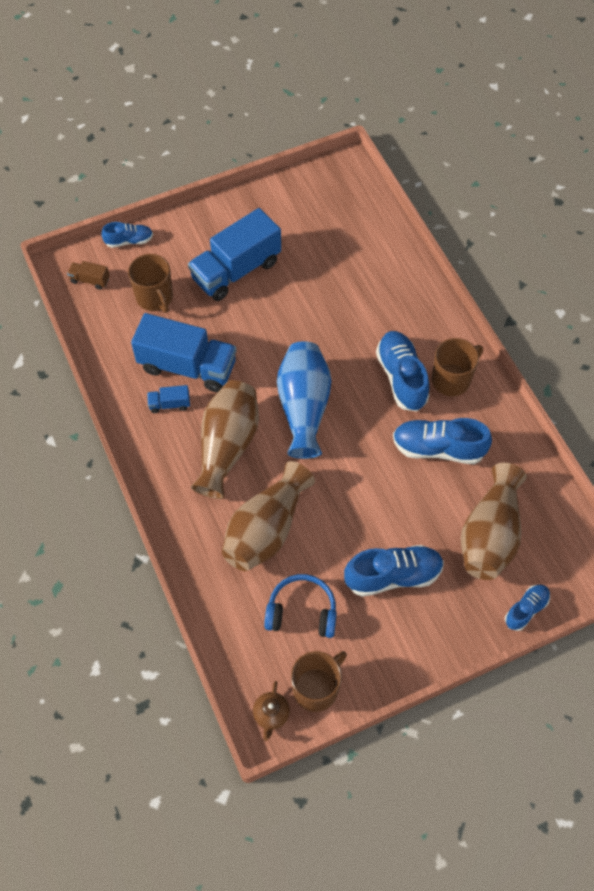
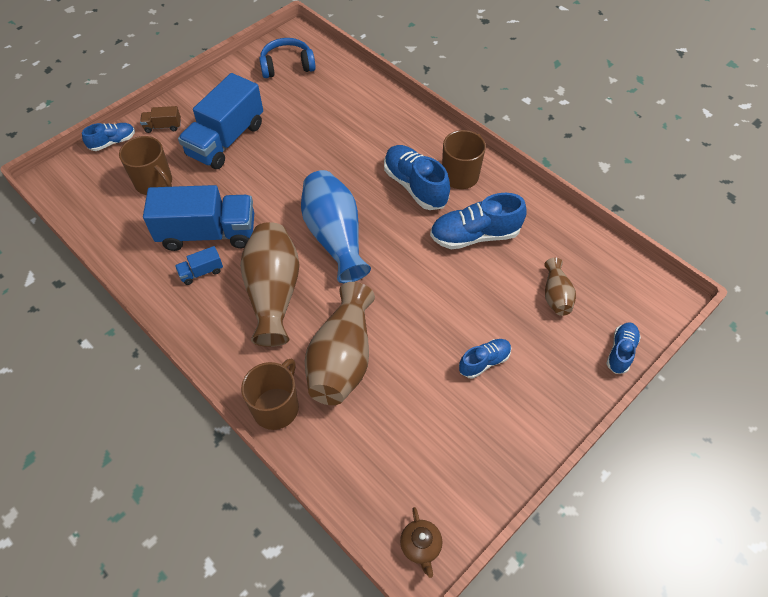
camera: 20 degrees left, 5 degrees down
brown truck [67,261,110,290] -> brown truck moved to [140,106,181,133]
blue headphones [264,574,337,638] -> blue headphones moved to [259,38,316,78]
brown mug [291,651,347,712] -> brown mug moved to [241,358,299,430]
blue shoe [344,545,444,597] -> blue shoe [459,339,511,378], size x0.58
brown vase [461,463,527,580] -> brown vase [544,258,576,316], size x0.52

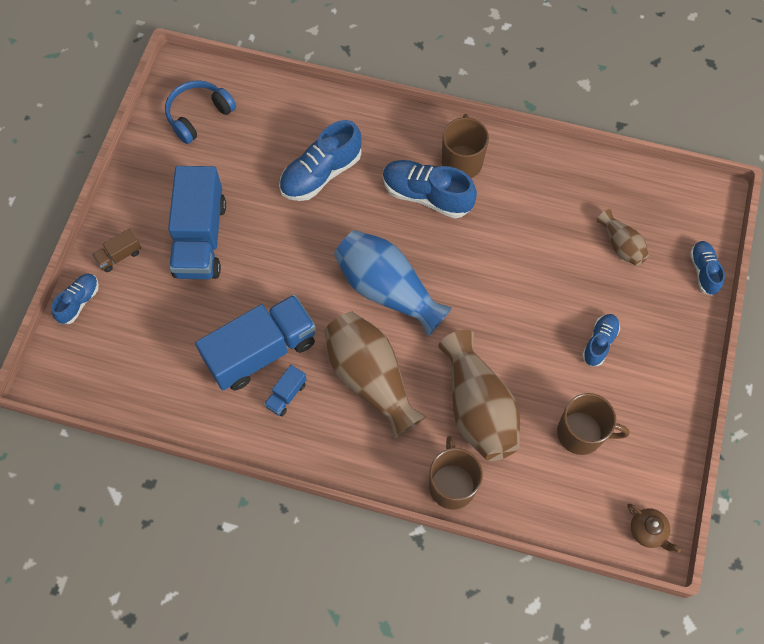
camera: 30 degrees left, 10 degrees up
brown mug [119,136,172,195] -> brown mug moved to [557,393,630,455]
blue shoe [430,193,527,249] -> blue shoe moved to [279,120,362,201]

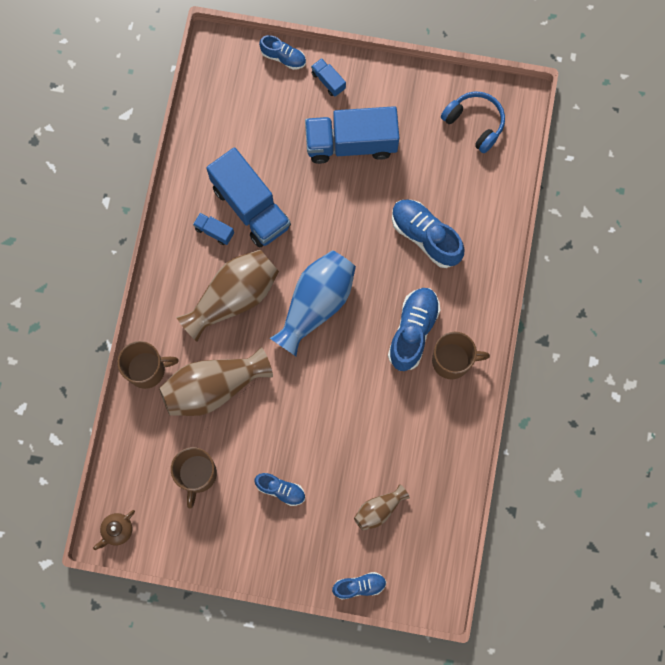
camera: 85 degrees right, 10 degrees up
brown truck [92,229,141,272] -> blue truck [311,58,346,96]

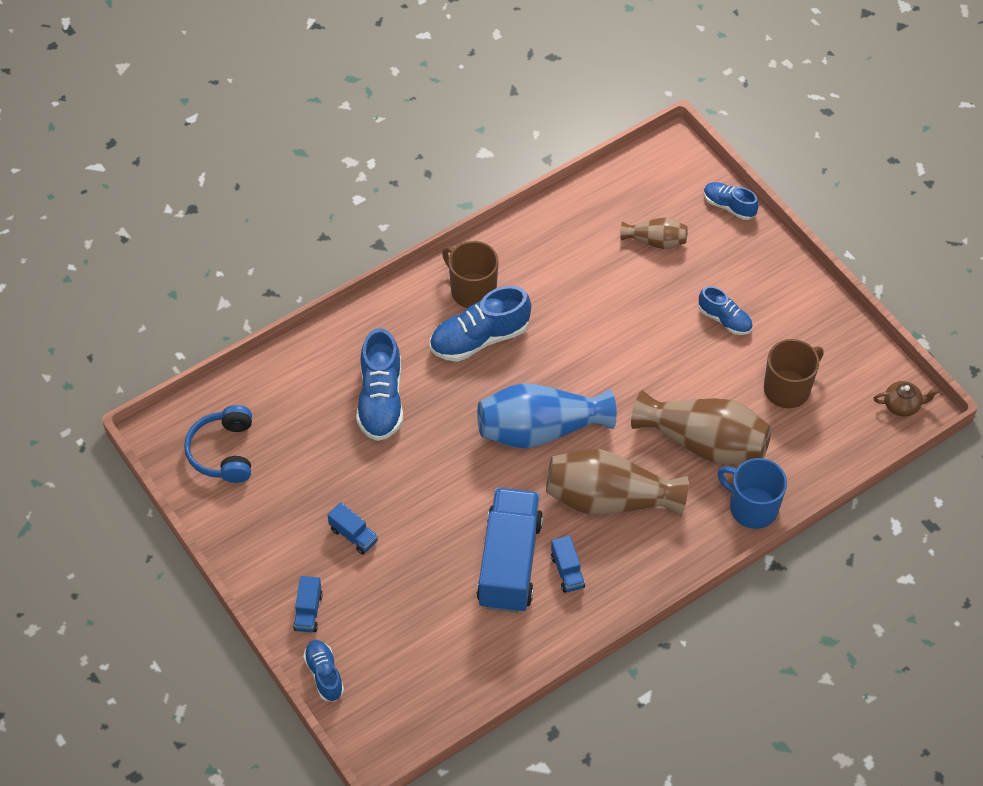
camera: 135 degrees left, 20 degrees down
brown mug [118,341,179,389] -> blue mug [718,458,787,529]
blue shoe [255,473,305,506] -> blue shoe turned 150 degrees clockwise [699,286,753,335]
blue truck [305,106,399,164] -> blue truck [328,502,378,554], size x0.43

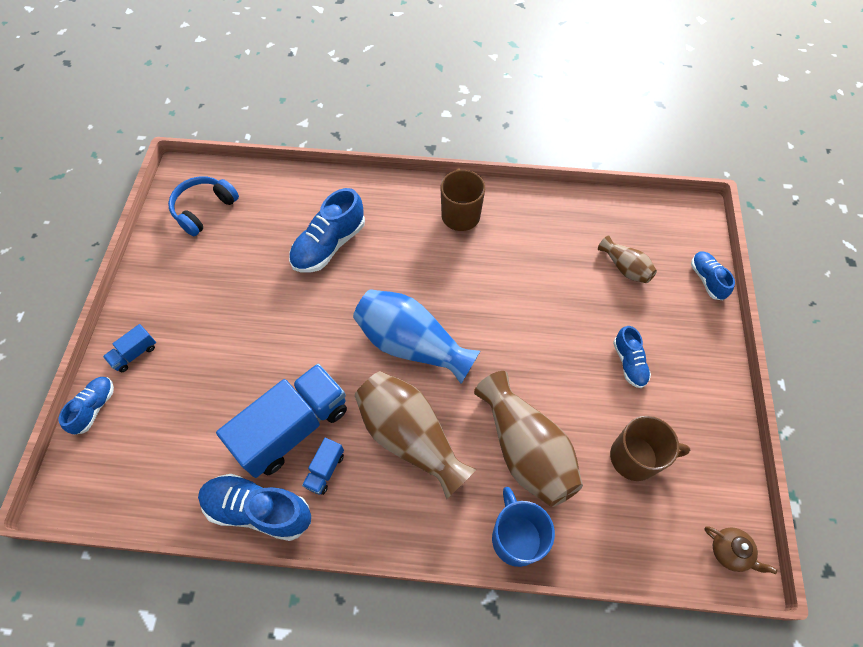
camera: 40 degrees right, 5 degrees up
blue truck [328,502,378,554] -> none
blue shoe [430,286,531,362] -> blue shoe moved to [198,474,311,541]

